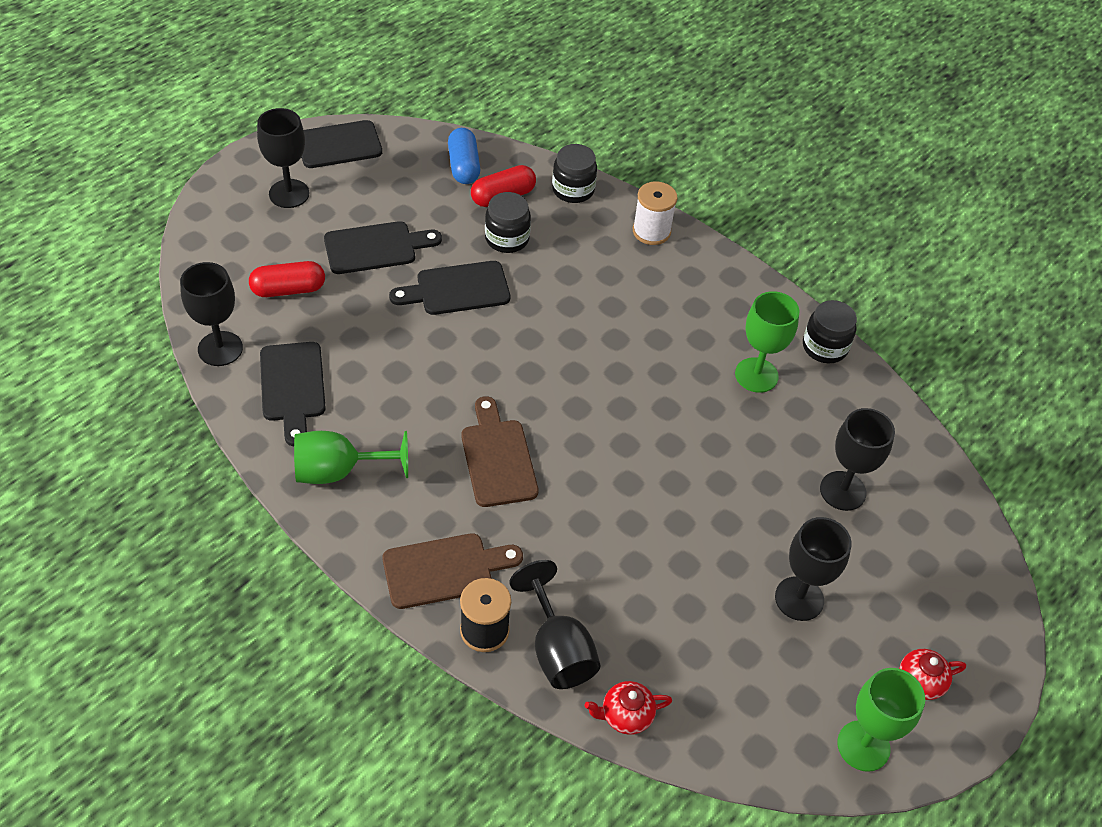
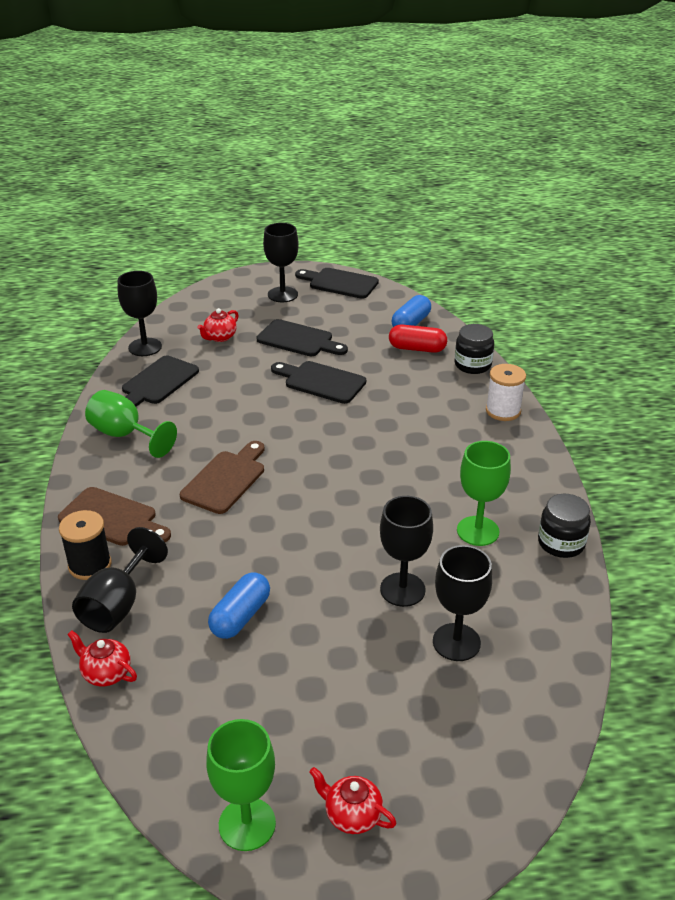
camera: 45 degrees right, 15 degrees down
red capsule [249,261,325,297] -> red teapot [197,308,239,342]
black jar [485,192,531,253] -> none
black goblet [775,517,852,621] -> black goblet moved to [380,496,433,607]
none -> blue capsule [208,572,270,639]

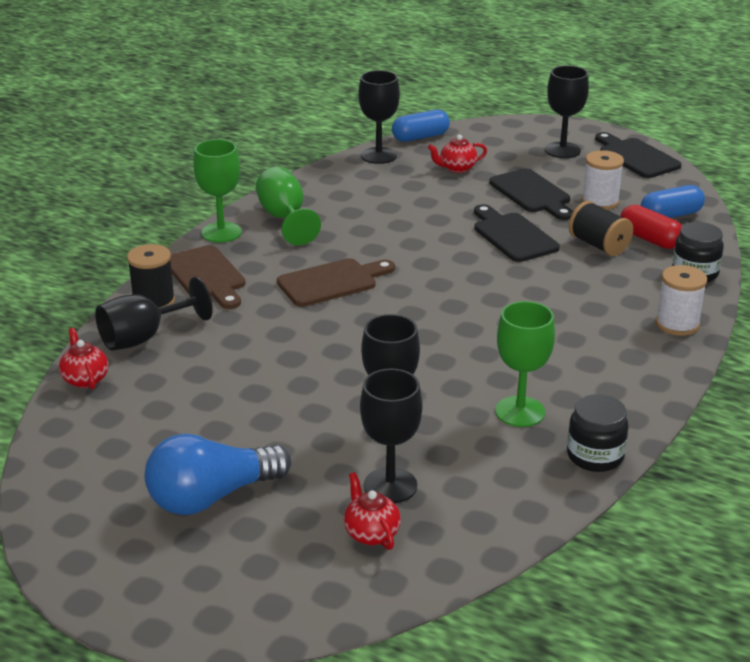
camera: 35 degrees right, 5 degrees down
black cutting board [122,356,199,407] -> none
green goblet [206,719,276,851] -> green goblet moved to [193,139,242,243]
blue capsule [208,572,270,639] -> blue capsule moved to [392,110,450,142]
red teapot [309,767,397,834] -> red teapot moved to [344,472,401,550]
none -> blue light bulb [145,434,291,515]
none -> black spool [569,201,633,256]
none -> white spool [582,150,624,210]

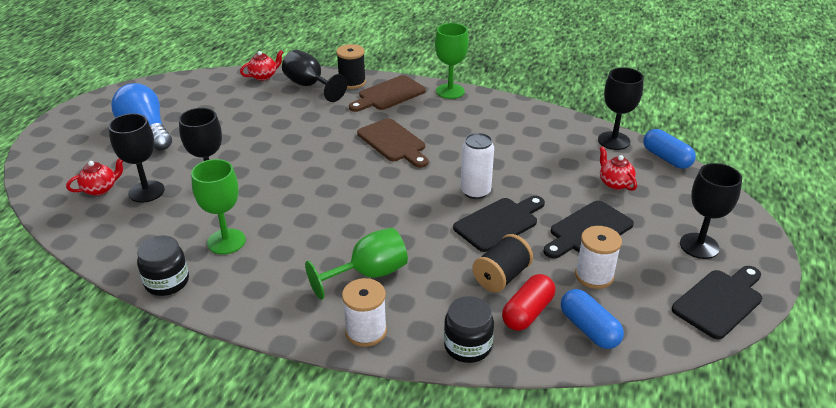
camera: 80 degrees right, 5 degrees up
green goblet [256,167,321,245] -> green goblet moved to [305,228,408,300]
none -> white can [461,133,494,199]

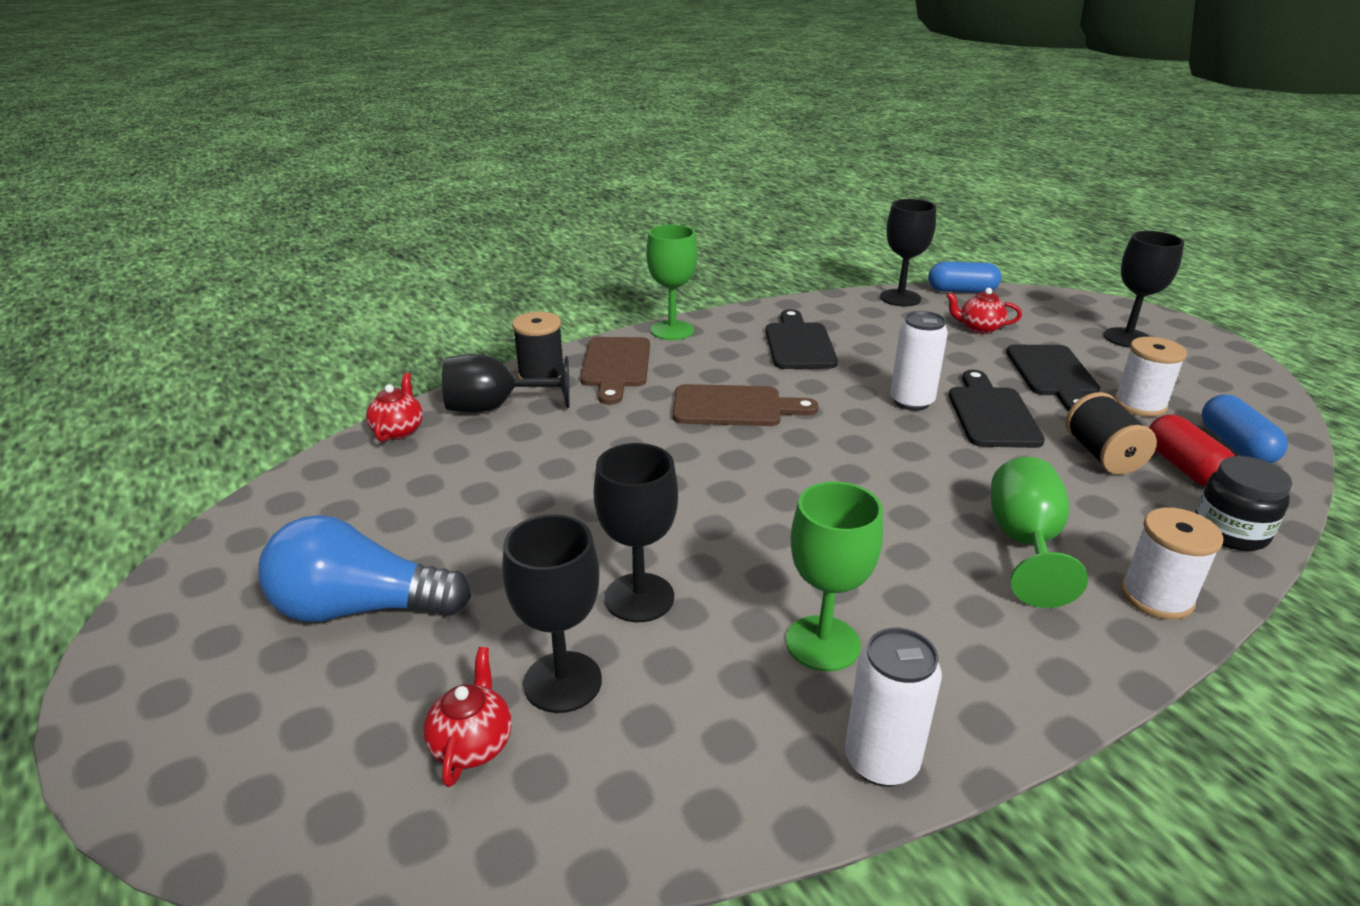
camera: 50 degrees left, 5 degrees down
black jar [137,236,189,296] -> white can [845,628,942,787]
blue capsule [561,289,624,349] -> blue capsule turned 75 degrees clockwise [1202,394,1288,463]
black cutting board [672,266,762,339] -> black cutting board moved to [766,309,838,369]

